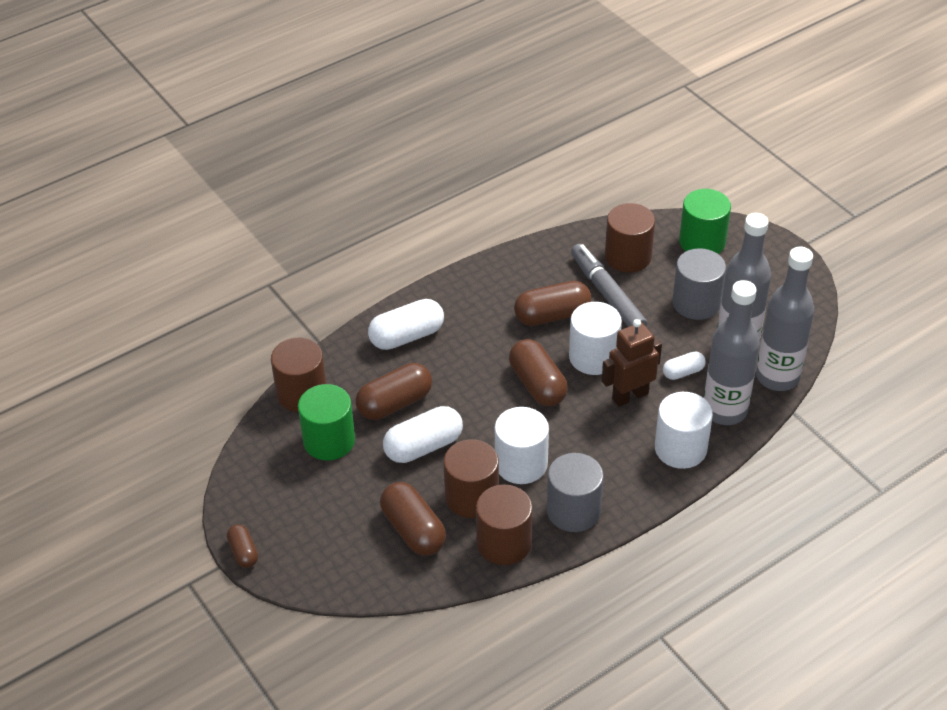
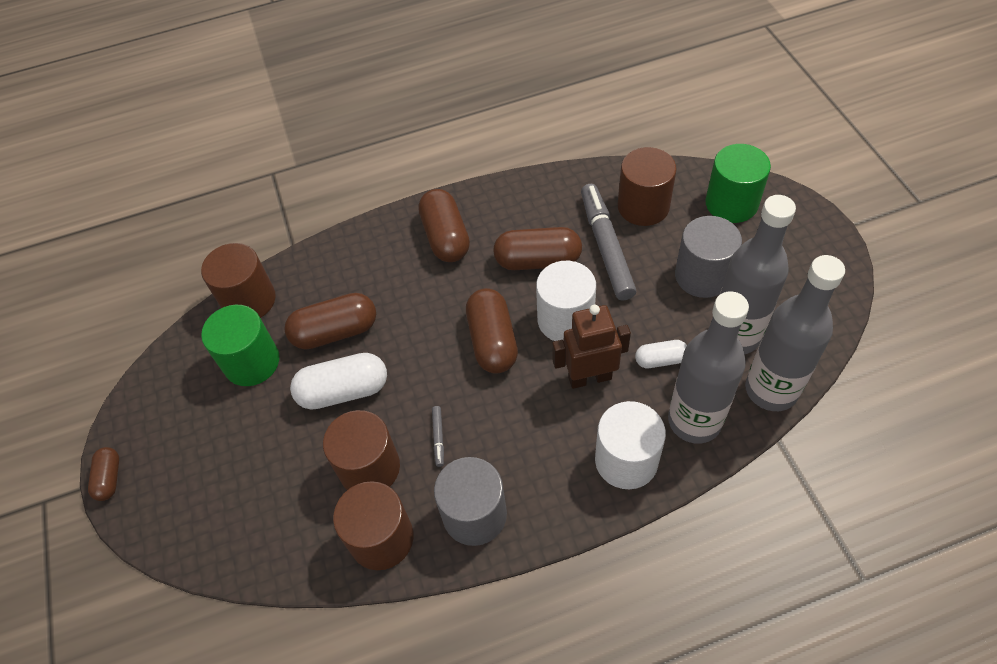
camera: 20 degrees right, 10 degrees up
white capsule [368,299,444,350] -> none
brown capsule [380,482,446,556] -> brown capsule moved to [418,189,470,262]
white cylinder [495,407,549,484] -> grey marker [432,406,444,467]

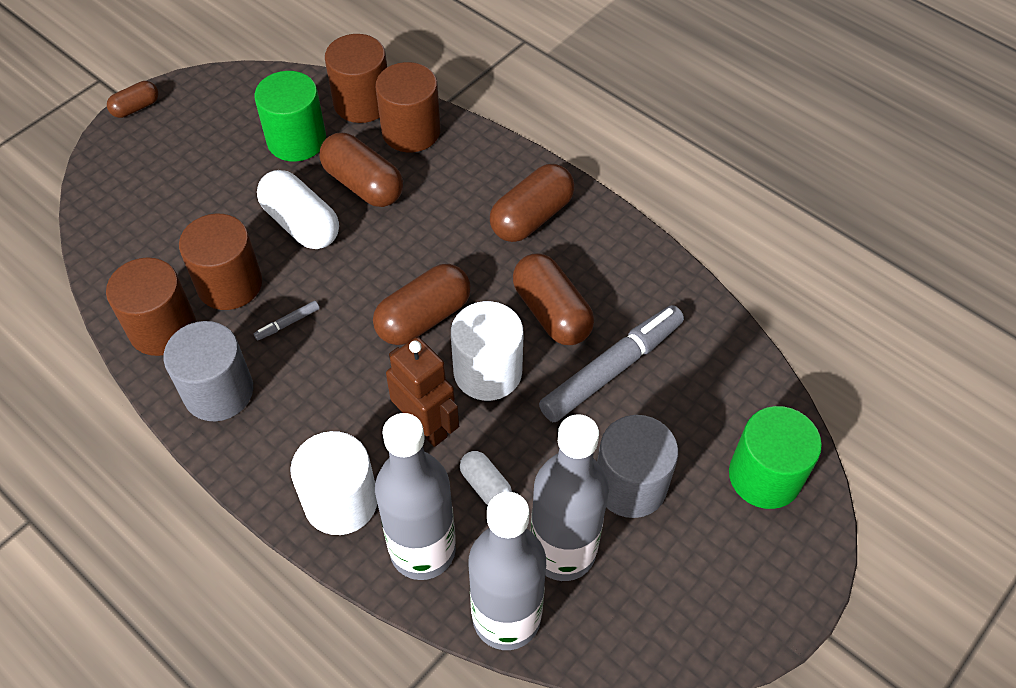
camera: 55 degrees right, 0 degrees up
brown cylinder [618,147,677,226] -> brown cylinder moved to [375,62,441,152]

